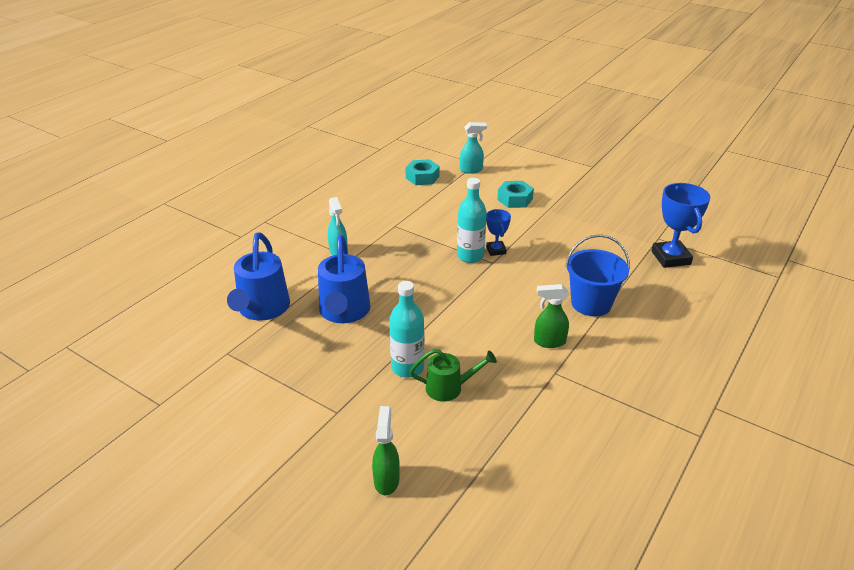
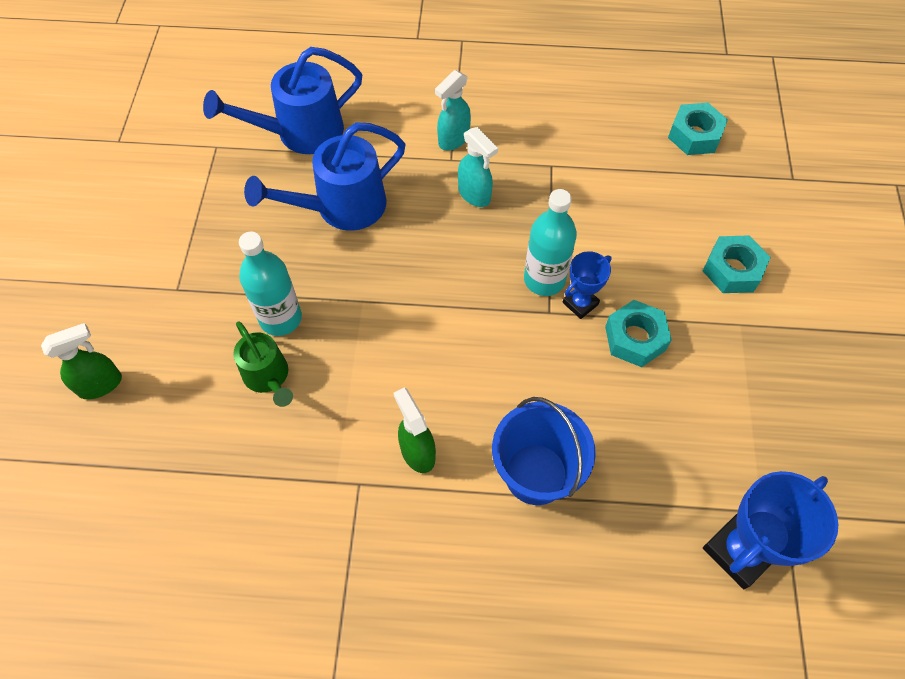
camera: 60 degrees right, 25 degrees up
turquoise spray bottle [460,122,487,174] -> turquoise spray bottle moved to [458,127,498,207]
none -> turquoise nut [605,300,672,367]

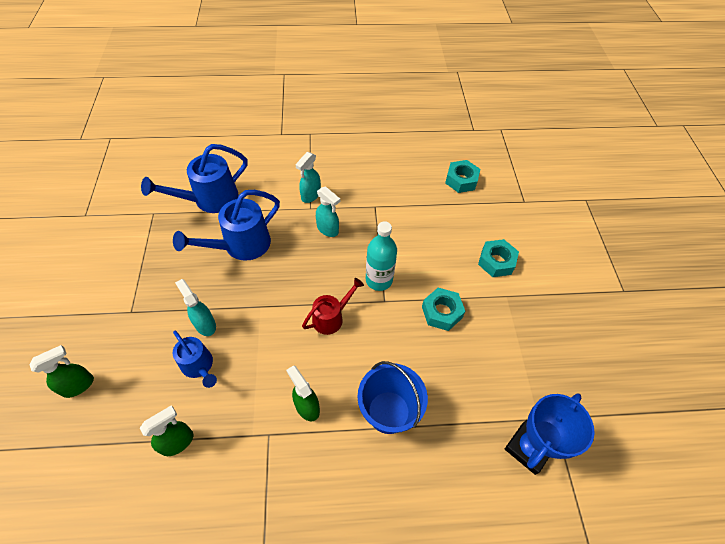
camera: 10 degrees left, 5 degrees down
green watering can [233,321,293,407] -> blue watering can [173,331,217,388]
turquoise bottle [239,232,302,336] -> turquoise spray bottle [175,279,216,336]
blue trophy [563,251,611,319] -> none
none -> green spray bottle [140,405,193,456]
none -> red watering can [302,278,364,335]

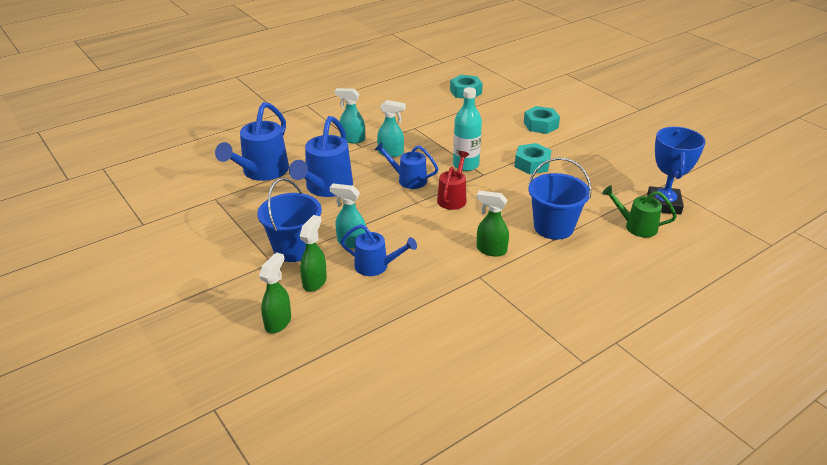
camera: 30 degrees left, 20 degrees down
green spray bottle [140,405,193,456] -> green spray bottle moved to [300,215,327,292]
turquoise spray bottle [295,152,321,203] -> turquoise spray bottle turned 105 degrees clockwise [335,88,365,143]
none -> blue bucket [257,178,322,262]
none -> blue watering can [374,142,438,189]
none -> green watering can [602,185,677,237]

